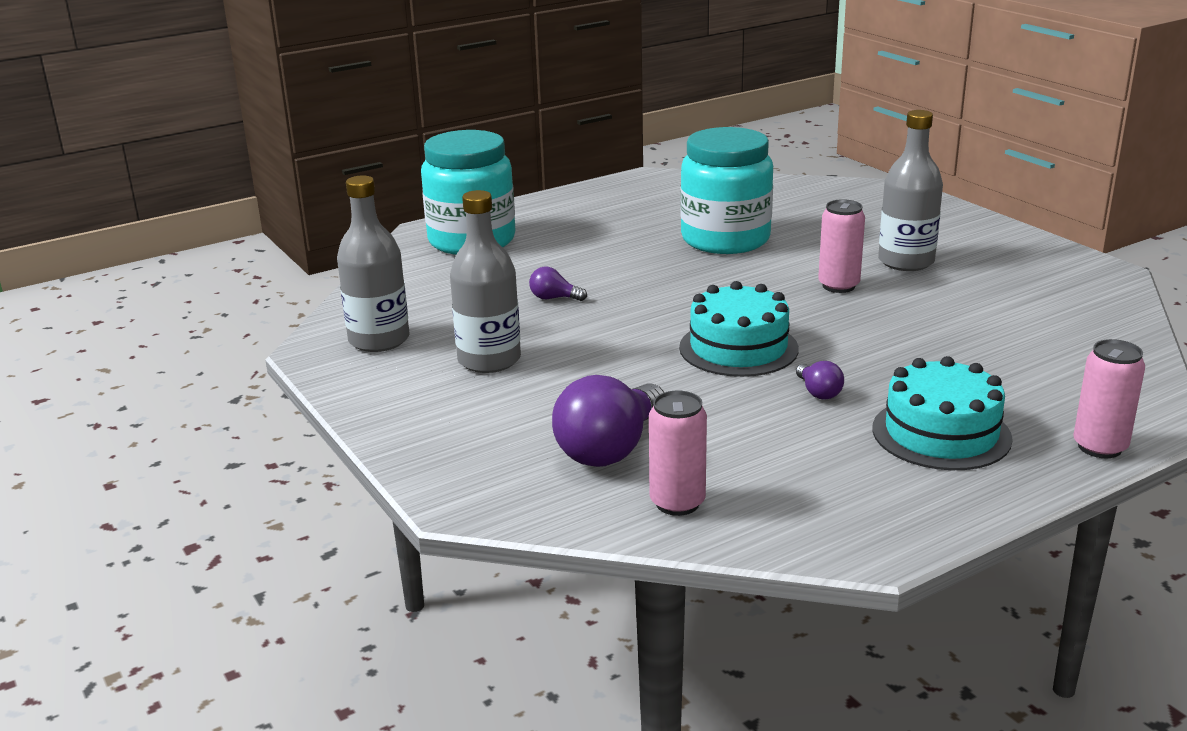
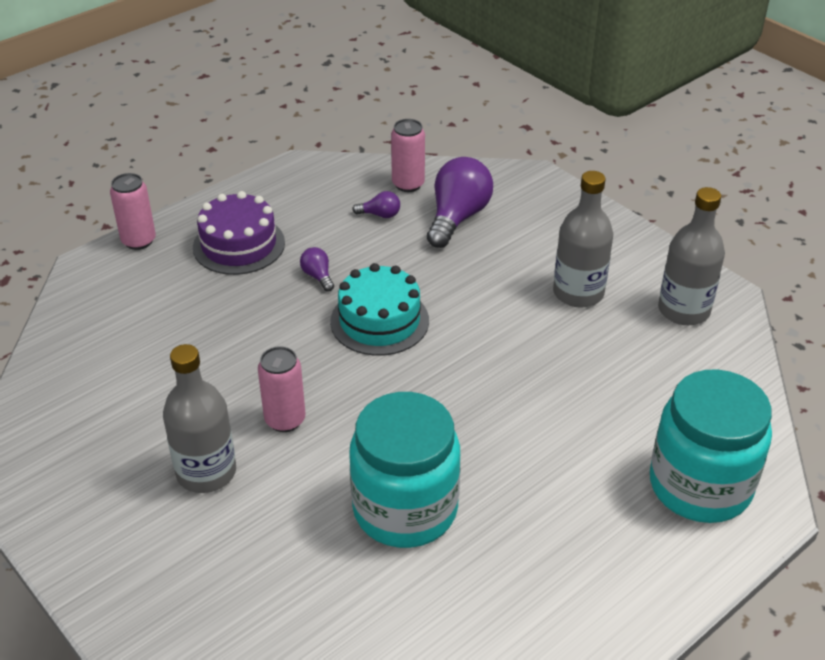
camera: 170 degrees right, 15 degrees up
purple light bulb [529,267,587,301] -> purple light bulb moved to [352,191,400,218]
turquoise cake [873,356,1013,470] -> purple cake [193,191,285,275]

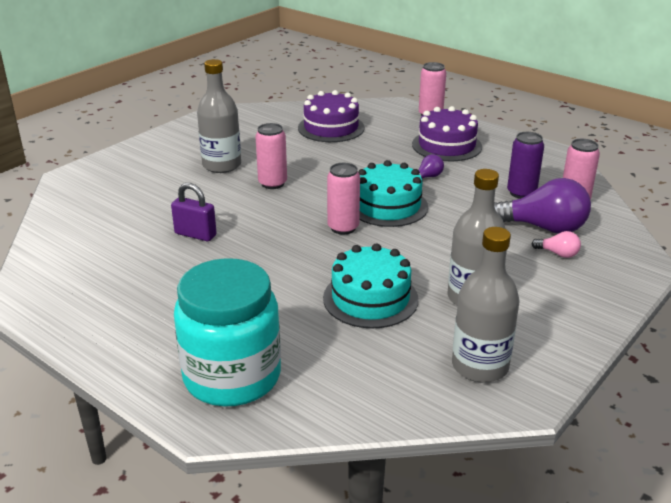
camera: 80 degrees right, 10 degrees down
turquoise jar [349,392,460,548] -> purple padlock [171,183,217,241]
purple light bulb [352,191,400,218] -> purple can [507,132,544,199]
none -> purple cake [298,90,365,142]
none -> turquoise cake [323,244,419,329]
none -> pink can [327,163,360,234]
none -> pink light bulb [532,231,581,258]

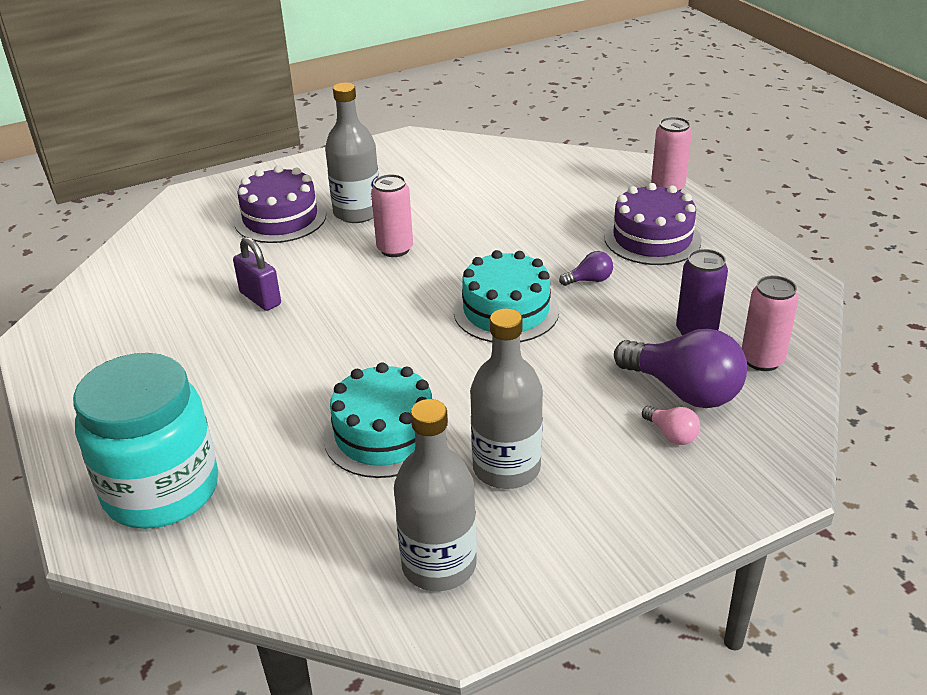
camera: 25 degrees right, 5 degrees up
purple cake [298,90,365,142] -> purple cake moved to [234,166,326,243]
pink can [327,163,360,234] -> none

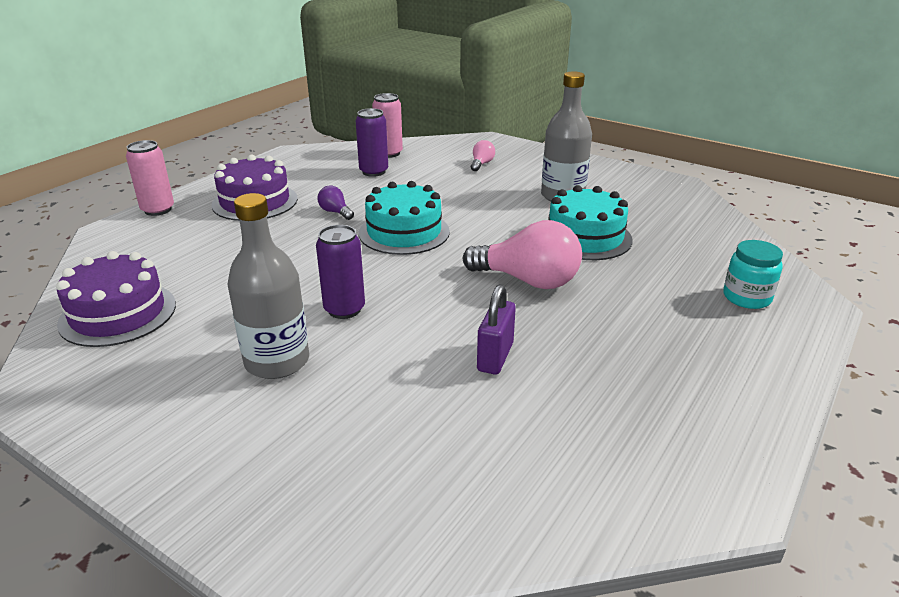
camera: 120 degrees left, 5 degrees down
turquoise jar [73,353,218,529] -> turquoise jar [723,240,783,309], size x0.49
purple cake [234,166,326,243] -> purple cake moved to [56,251,176,347]
pink can [371,174,413,257] -> purple can [316,225,365,319]
grey bottle [394,399,477,591] -> none
purple light bulb [614,329,747,408] -> none
none -> pink light bulb [463,220,582,289]

